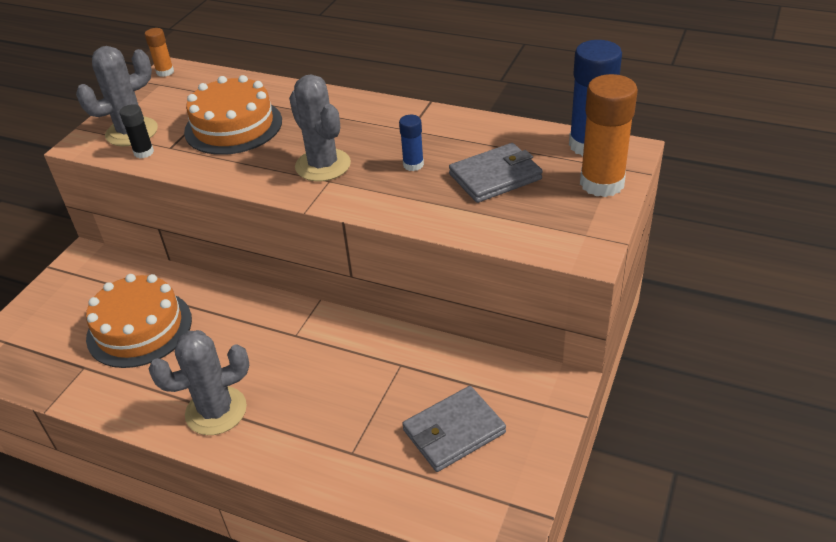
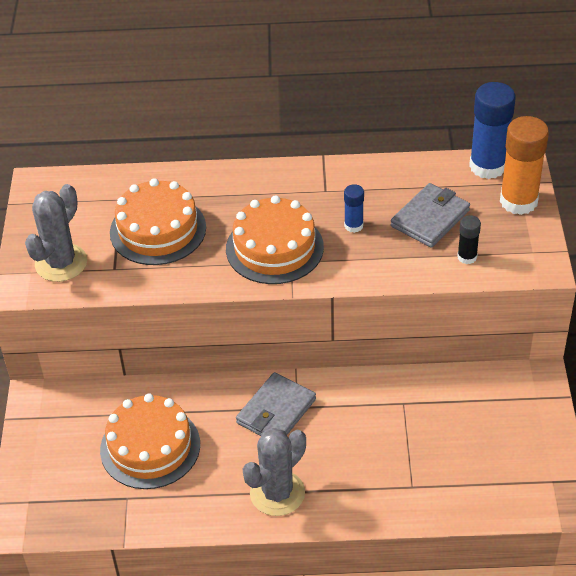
camera: 25 degrees left, 5 degrees up
black glue stick [119,104,154,158] -> black glue stick moved to [457,215,481,264]
orange glue stick [145,28,174,77] -> none
grey cactus [289,74,351,181] -> orange cake [226,195,324,284]
grey wallet [402,386,506,472] -> grey wallet moved to [236,372,316,436]

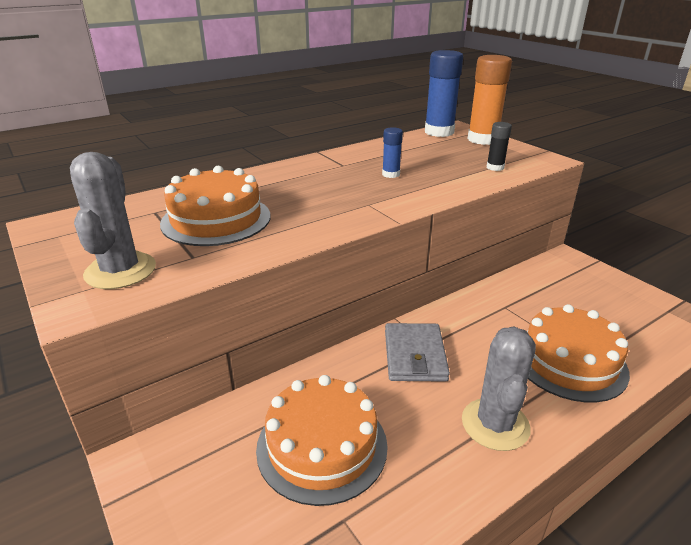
camera: 35 degrees left, 15 degrees down
orange cake [226,195,324,284] -> orange cake moved to [527,304,630,402]
grey wallet [391,183,470,248] -> none

